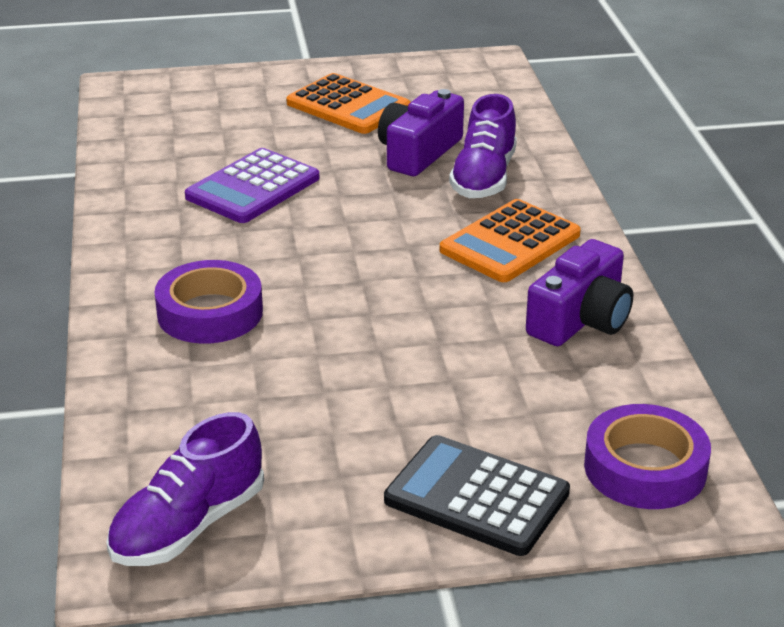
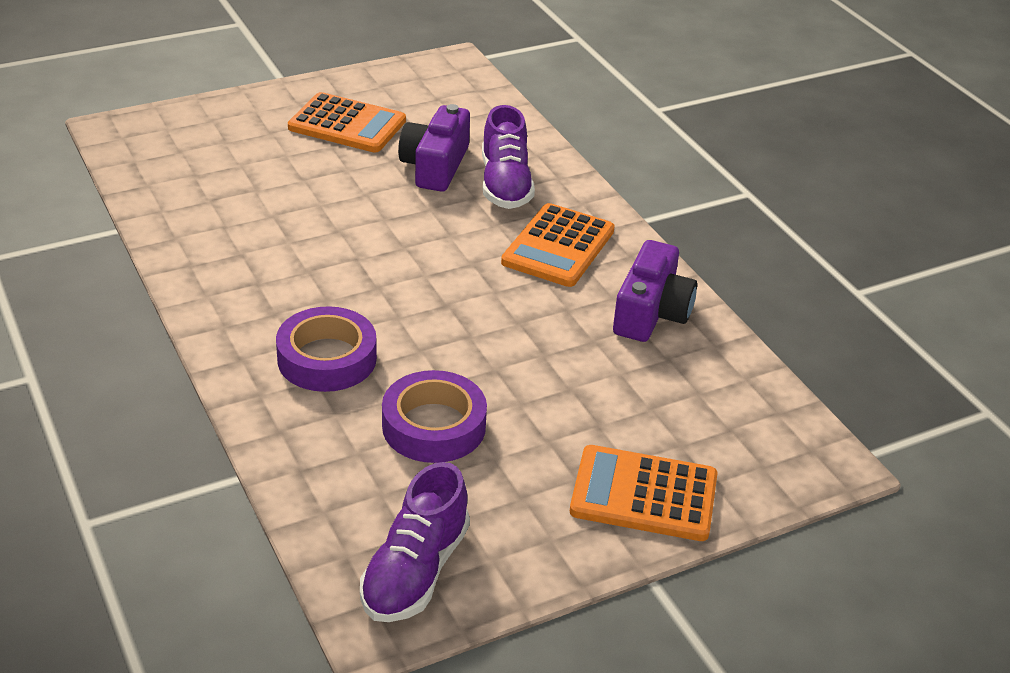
camera: 20 degrees left, 5 degrees up
purple calculator [185,148,319,223] -> none
black calculator [384,435,570,556] -> orange calculator [570,445,717,541]
purple tape [584,404,711,509] -> purple tape moved to [382,370,487,463]

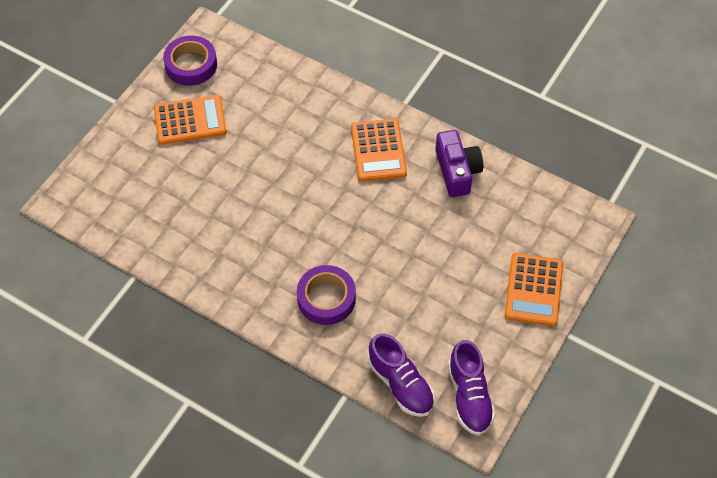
camera: 30 degrees left, 20 degrees up
purple tape [382,370,487,463] -> purple tape moved to [163,35,217,86]
purple camera [398,104,470,192] -> none
purple shoe [482,105,535,209] -> purple shoe moved to [368,333,435,417]
orange calculator [570,445,717,541] -> orange calculator turned 60 degrees counterclockwise [505,253,563,326]

